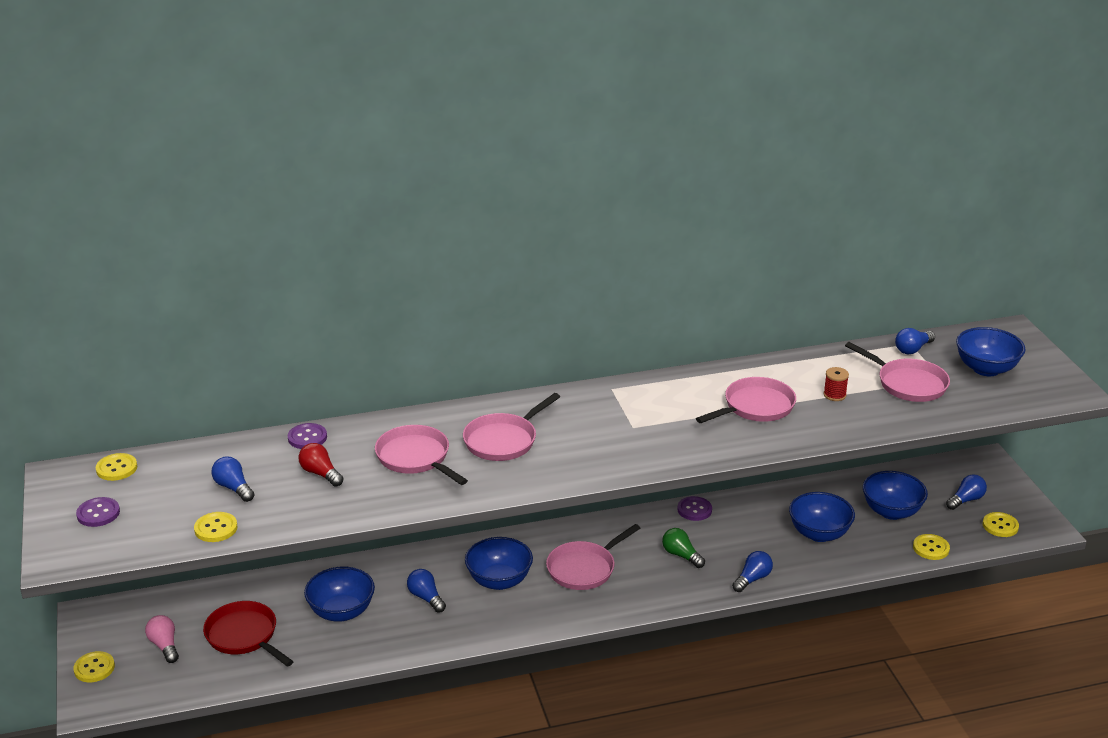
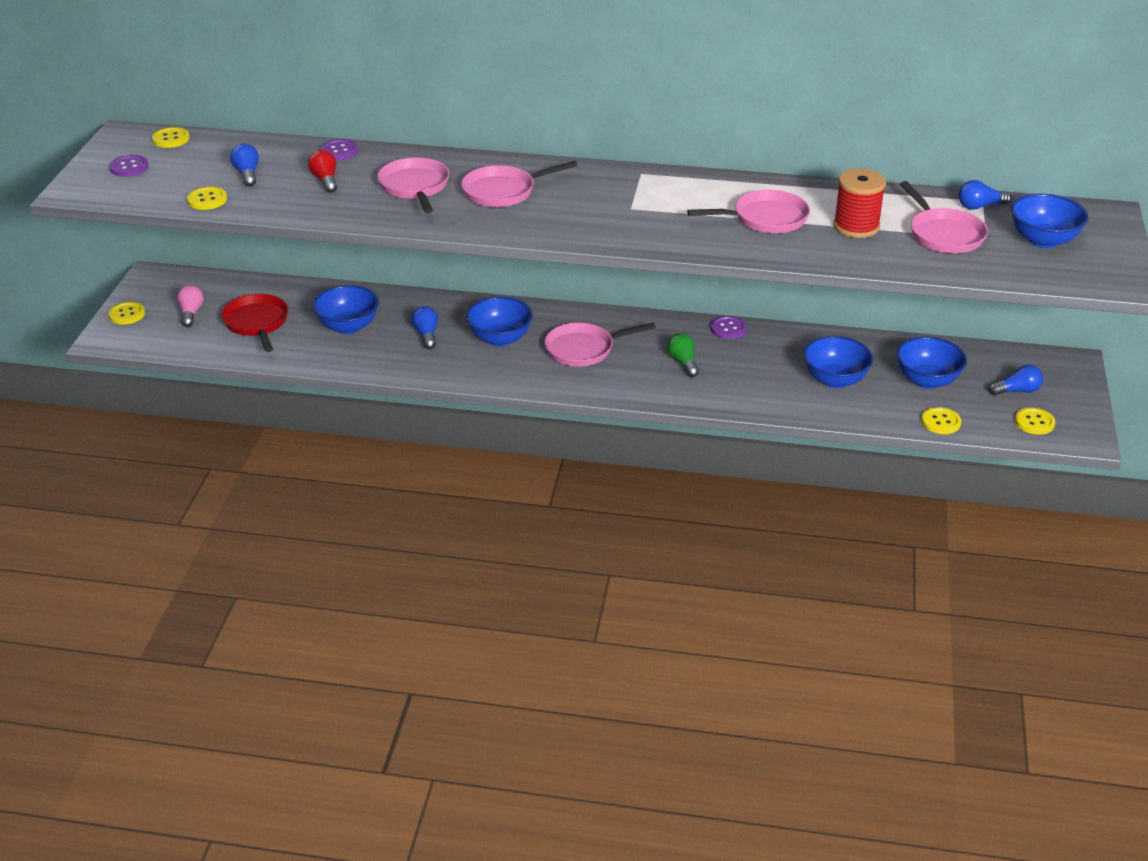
camera: 25 degrees right, 5 degrees up
blue light bulb [732,551,773,592] -> none
red spool [824,367,849,401] -> red spool [834,168,886,238], size x1.89

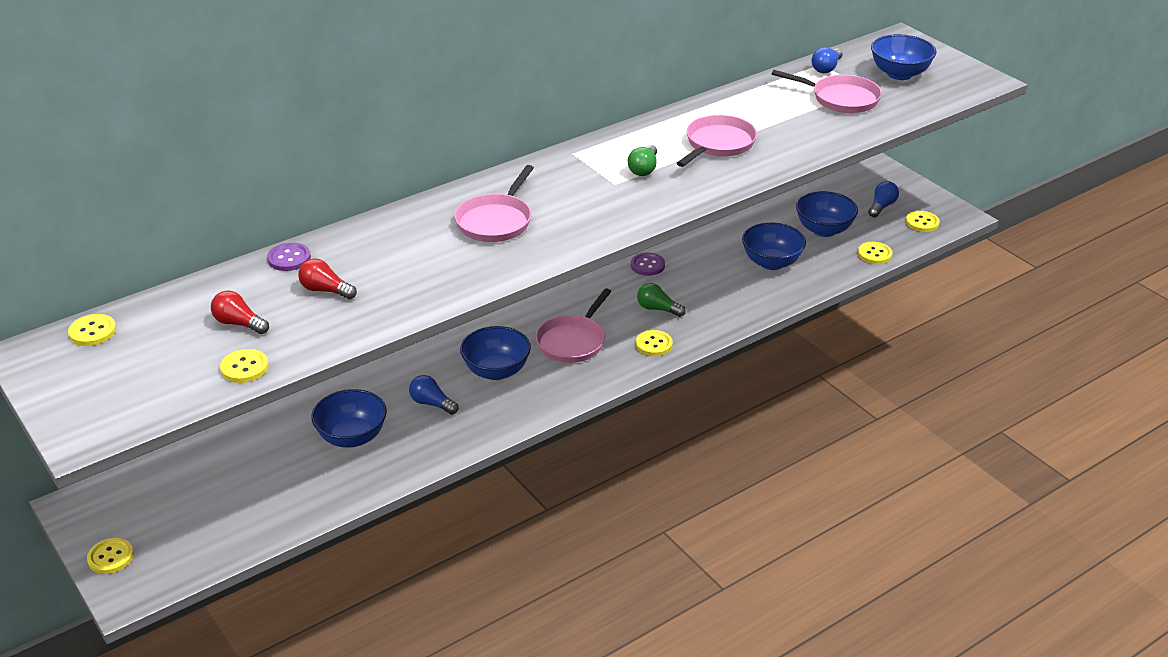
camera: 45 degrees left, 0 degrees up
purple button [109,155,149,177] -> none
pink light bulb [177,285,204,327] -> none
red pan [221,294,288,352] -> none
blue light bulb [230,143,259,187] -> red light bulb [211,291,269,334]
pink pan [377,158,449,213] -> none
red spool [834,168,886,238] -> none
none -> green light bulb [628,145,657,176]
none -> yellow button [635,330,673,356]

